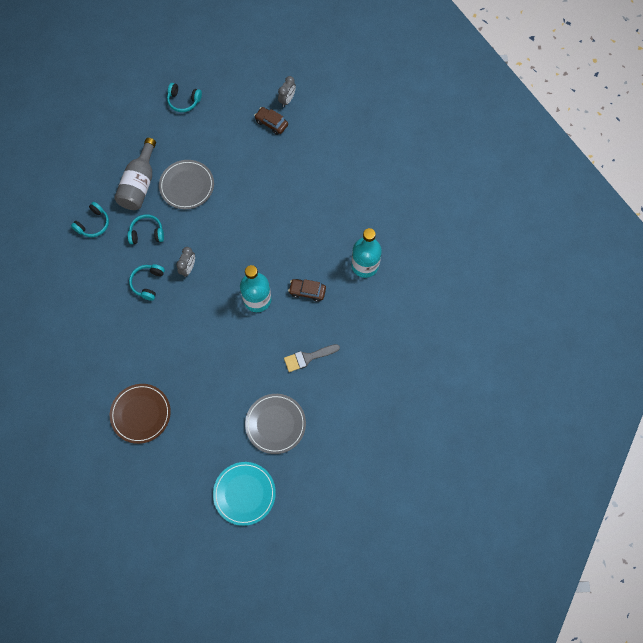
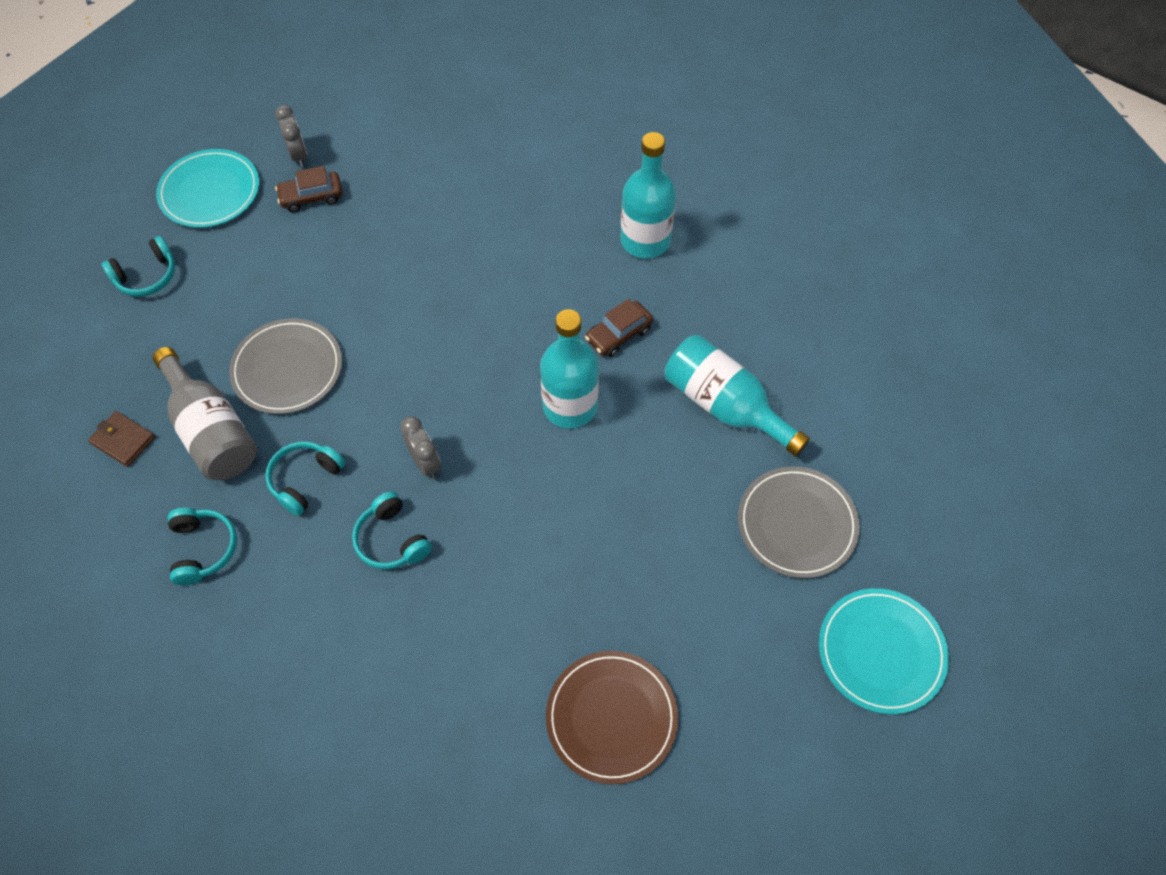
camera: 50 degrees left, 10 degrees down
grey brush [284,344,340,372] -> turquoise bottle [665,335,810,456]
none -> brown wallet [88,411,155,467]
none -> turquoise plate [156,149,259,228]

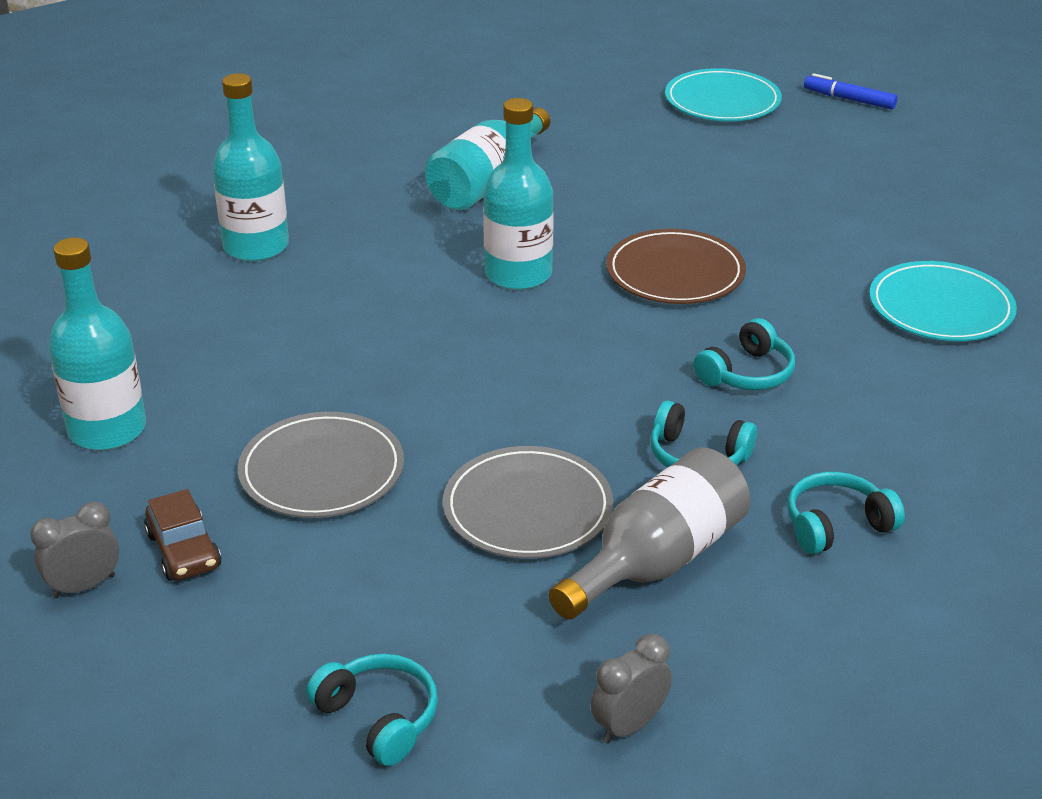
camera: 100 degrees left, 25 degrees down
brown wallet [88,411,155,467] -> none
turquoise plate [156,149,259,228] -> turquoise plate moved to [869,261,1017,341]
grey clock [400,416,441,479] -> grey clock moved to [591,634,672,744]
brown plate [546,651,678,784] -> brown plate moved to [606,229,746,304]
brown car [585,299,653,357] -> none
grey plate [738,466,860,578] -> grey plate moved to [238,412,404,518]
none -> turquoise bottle [49,237,146,450]
none -> blue marker [804,73,897,109]

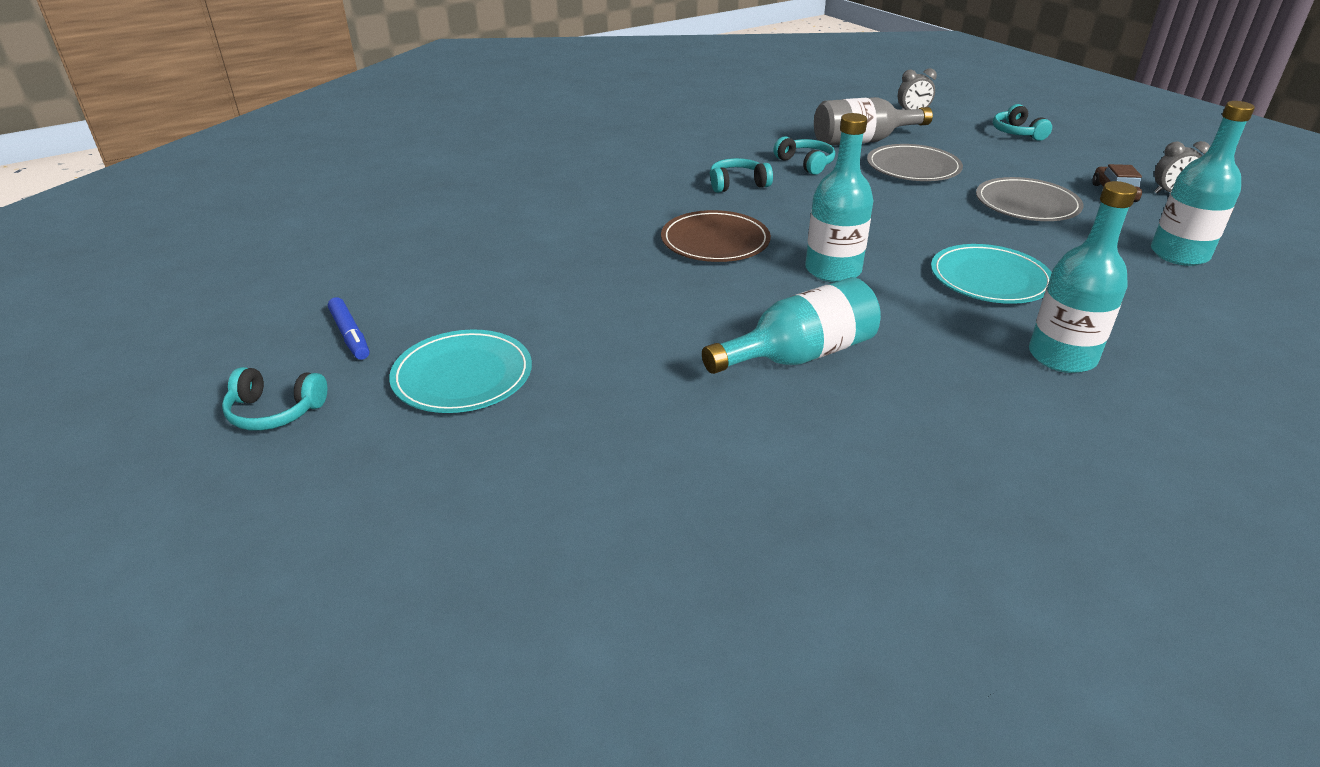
camera: 150 degrees left, 0 degrees up
turquoise headphones [787,472,905,554] -> turquoise headphones moved to [222,367,328,431]
turquoise plate [869,261,1017,341] -> turquoise plate moved to [931,244,1052,304]

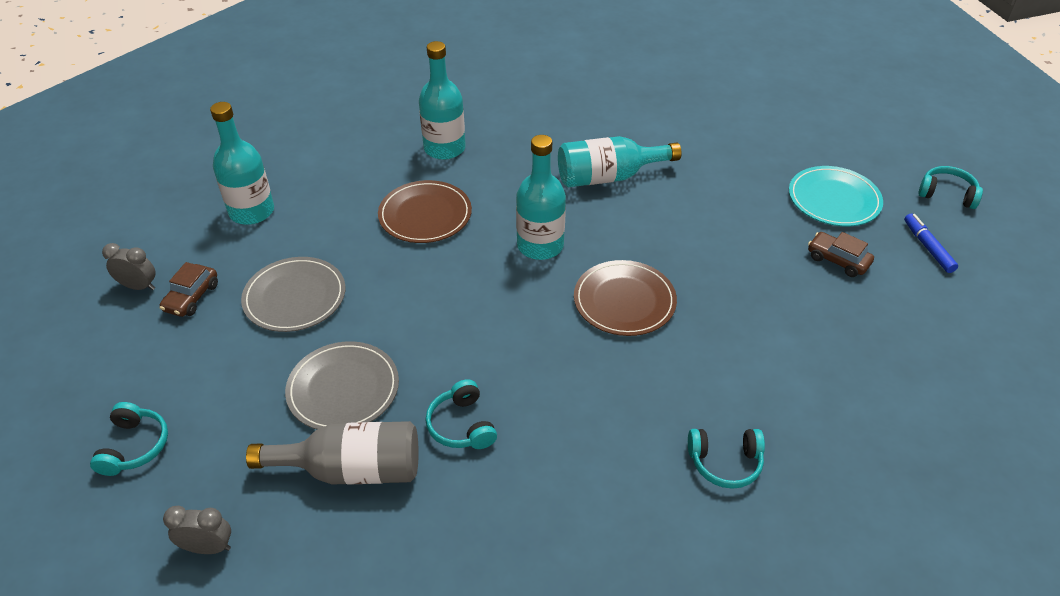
camera: 165 degrees left, 10 degrees up
turquoise headphones [710,158,773,193] -> turquoise headphones moved to [688,429,765,489]
turquoise plate [931,244,1052,304] -> brown plate [378,180,472,243]
none -> brown car [808,232,874,277]

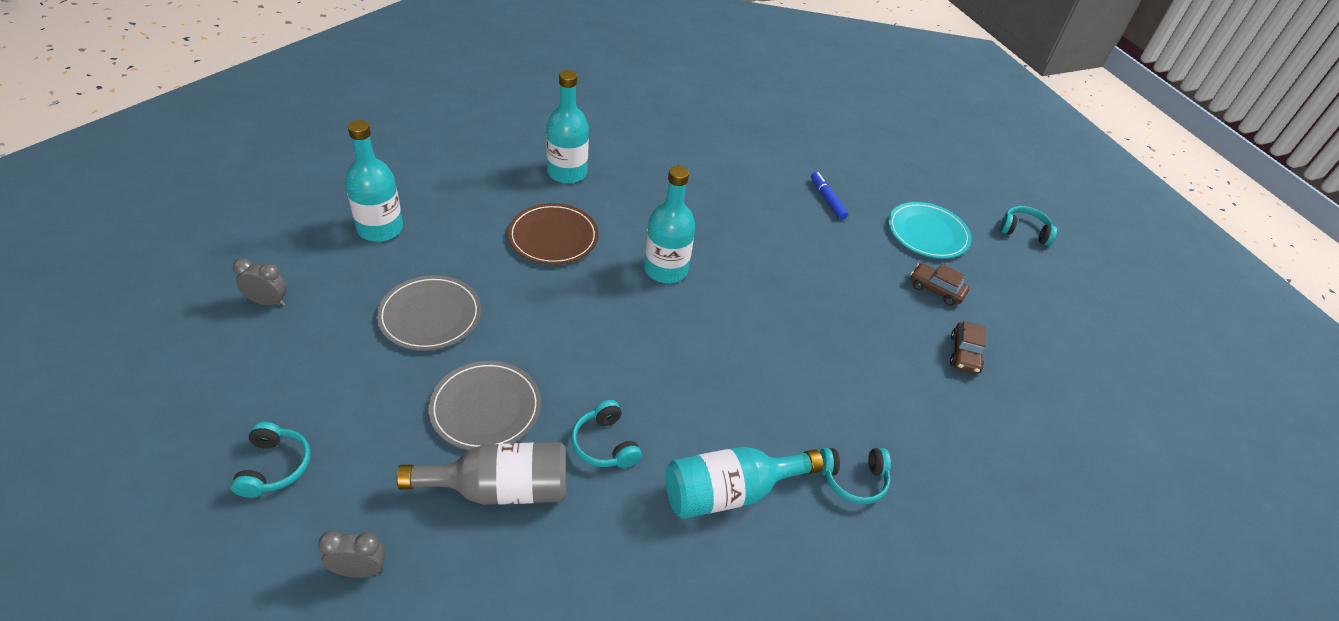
camera: 10 degrees left, 0 degrees up
brown car [159,262,218,317] -> brown car moved to [950,321,986,374]
turquoise bottle [558,136,682,187] -> turquoise bottle moved to [666,447,823,519]
brown plate [574,260,677,336] -> none
blue marker [904,214,958,273] -> blue marker moved to [811,172,848,220]

